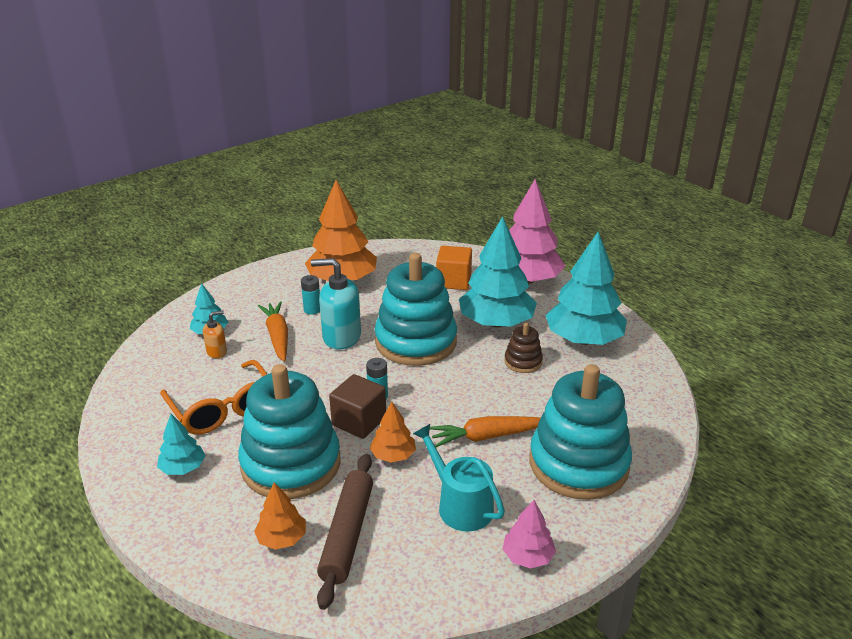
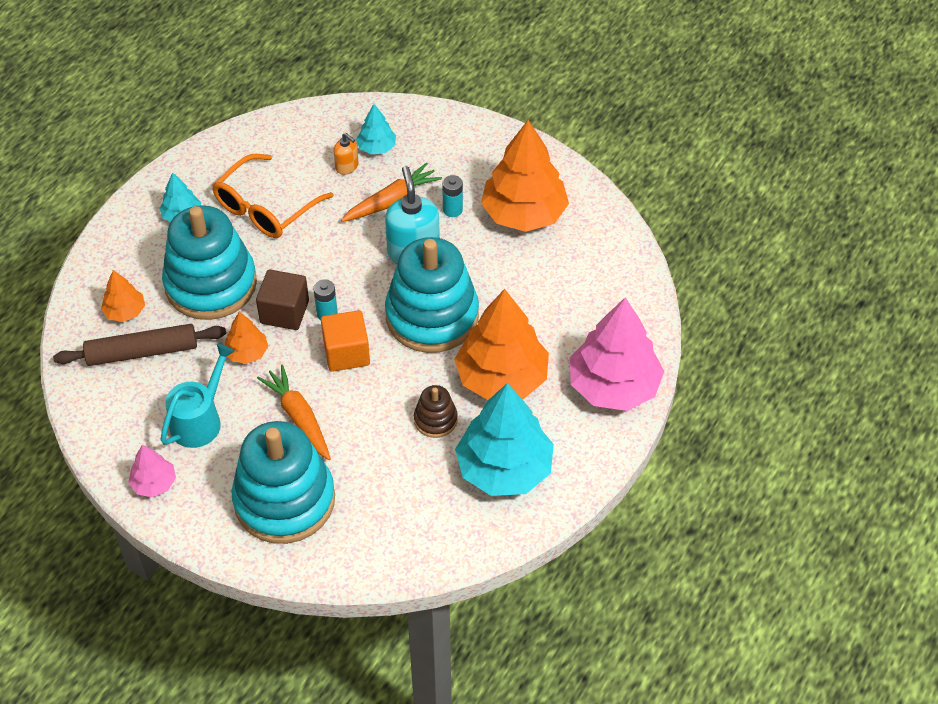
camera: 70 degrees right, 20 degrees up
orange cube [436,246,472,290] -> orange cube moved to [321,310,370,372]
turquoise tree [459,216,537,328] -> orange tree [454,289,549,400]

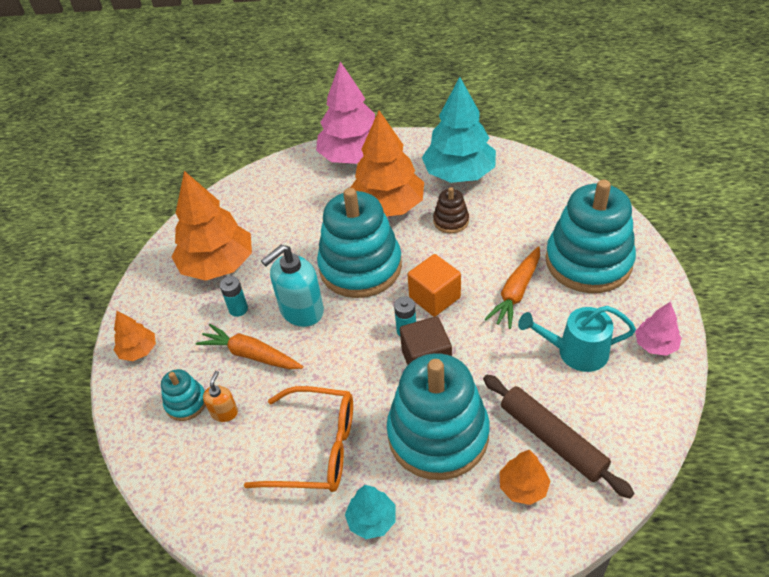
camera: 115 degrees left, 5 degrees down
orange tree [225,312,268,364] -> orange tree moved to [114,311,156,361]
turquoise tree [356,104,396,154] -> turquoise stacking toy [161,369,206,421]

